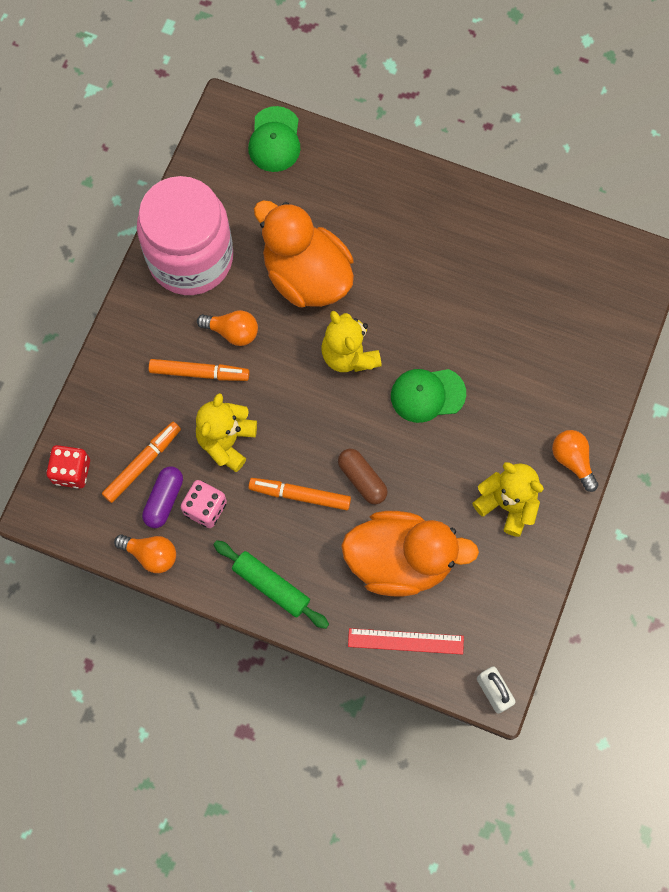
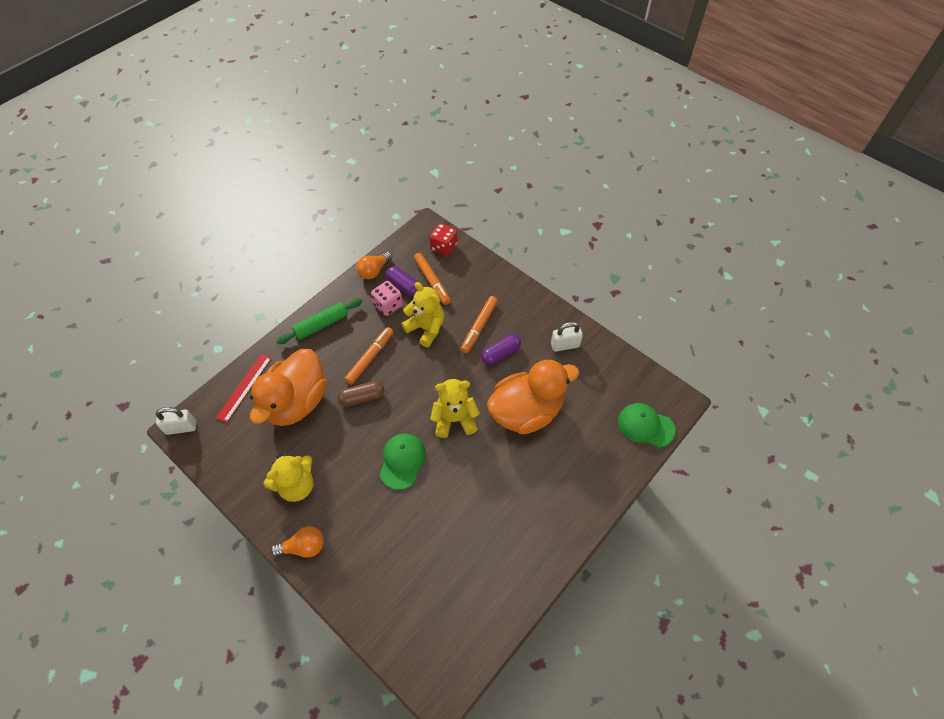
camera: 110 degrees right, 15 degrees down
pink jar [137,176,233,295] -> white padlock [551,322,583,352]
orange light bulb [197,310,258,346] -> purple capsule [481,334,521,365]

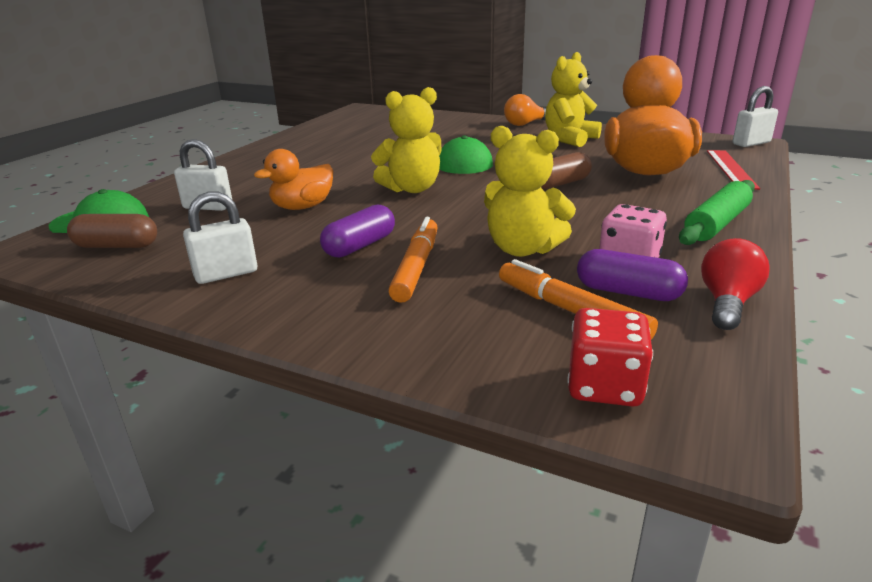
camera: 165 degrees right, 30 degrees down
orange marker [344,327,393,385] -> none
orange light bulb [356,252,392,279] -> red light bulb [701,238,769,330]
orange duck [487,360,579,435] -> orange duck [254,149,333,210], size x0.53
none -> brown capsule [67,214,157,248]
none -> white padlock [174,139,232,211]

